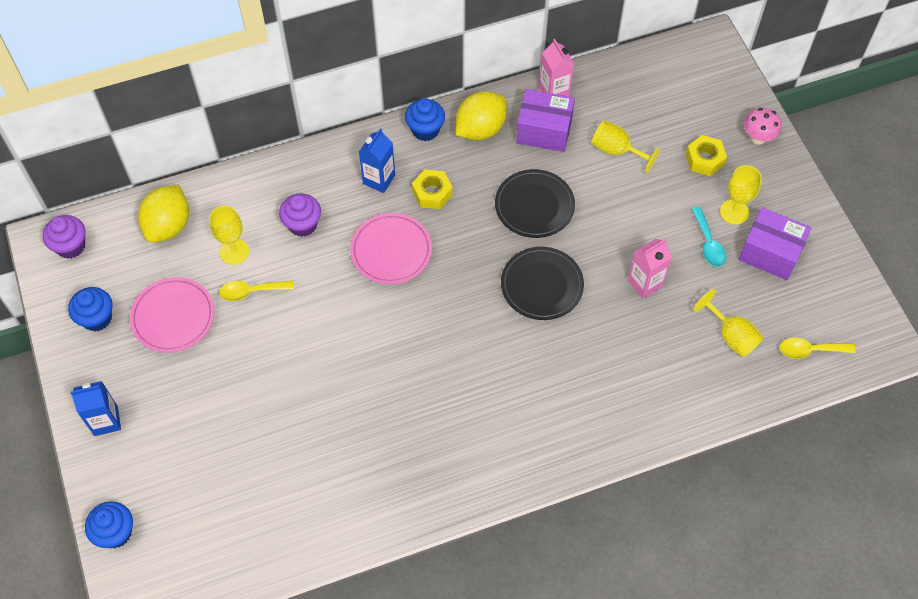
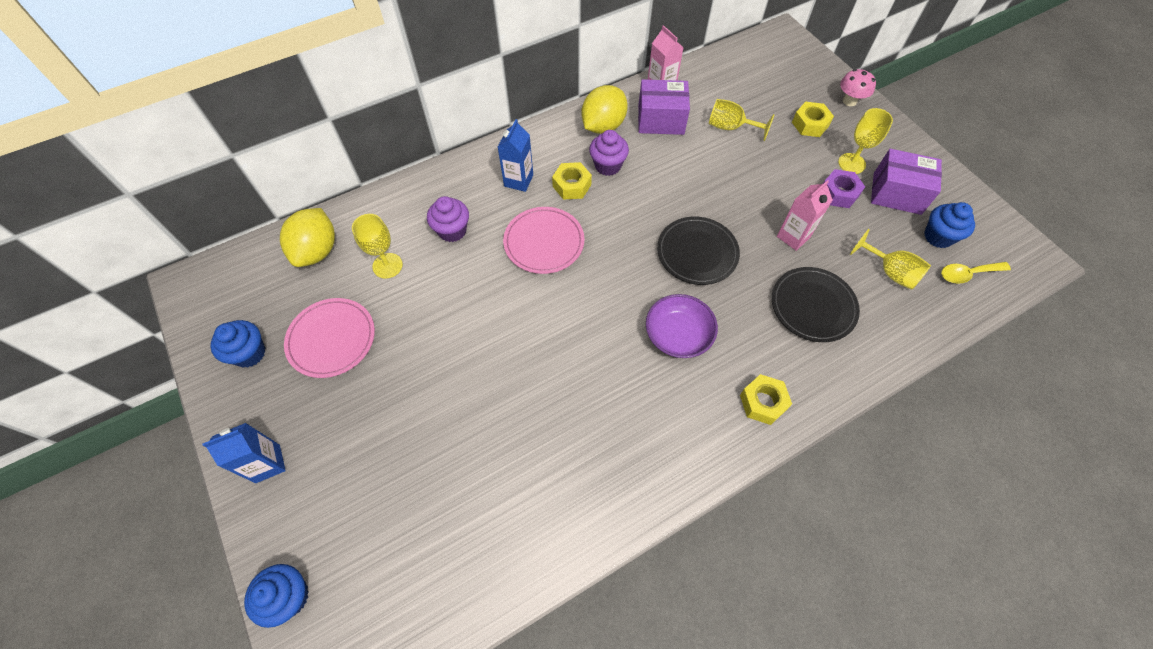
camera: 10 degrees left, 0 degrees up
purple cupcake [43,215,85,259] -> purple cupcake moved to [589,130,629,176]
yellow spoon [219,281,294,301] -> none
blue cupcake [405,98,445,141] -> blue cupcake moved to [924,202,975,248]
black plate [495,169,575,238] -> black plate moved to [772,267,860,342]
turquoise spoon [692,207,726,267] -> purple nut [823,169,865,208]
none -> purple bowl [646,294,718,358]
none -> yellow nut [740,374,792,425]

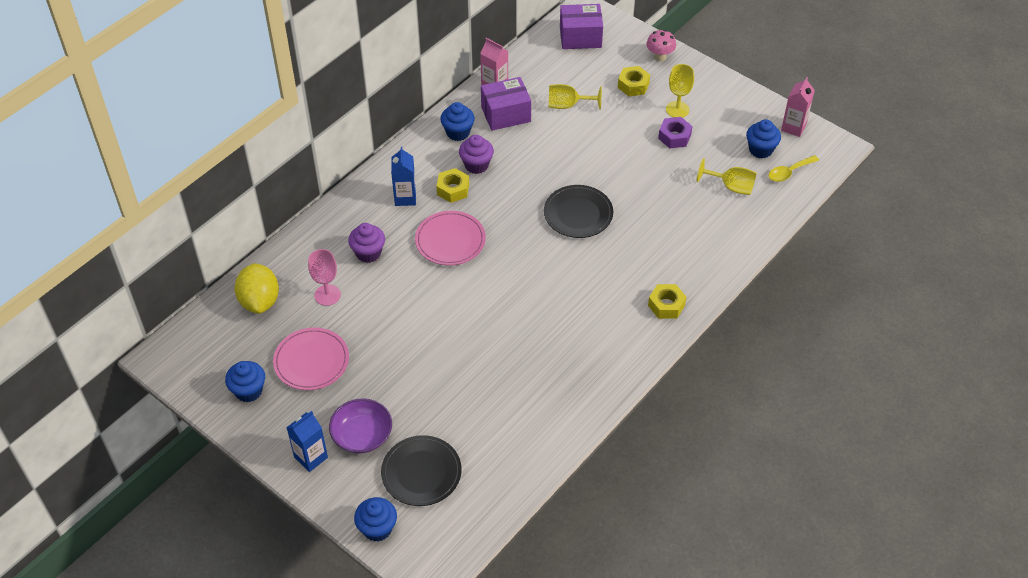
camera: 20 degrees left, 10 degrees down
yellow goblet [352,214,403,279] -> pink goblet [308,249,341,306]
yellow lemon [581,85,628,134] -> blue cupcake [440,102,475,141]
purple bowl [646,294,718,358] -> purple bowl moved to [329,398,392,453]
black plate [772,267,860,342] -> black plate moved to [381,435,461,506]
pink carton [777,180,833,251] -> pink carton moved to [781,77,815,137]
purple box [871,149,942,215] -> purple box moved to [560,4,603,49]

